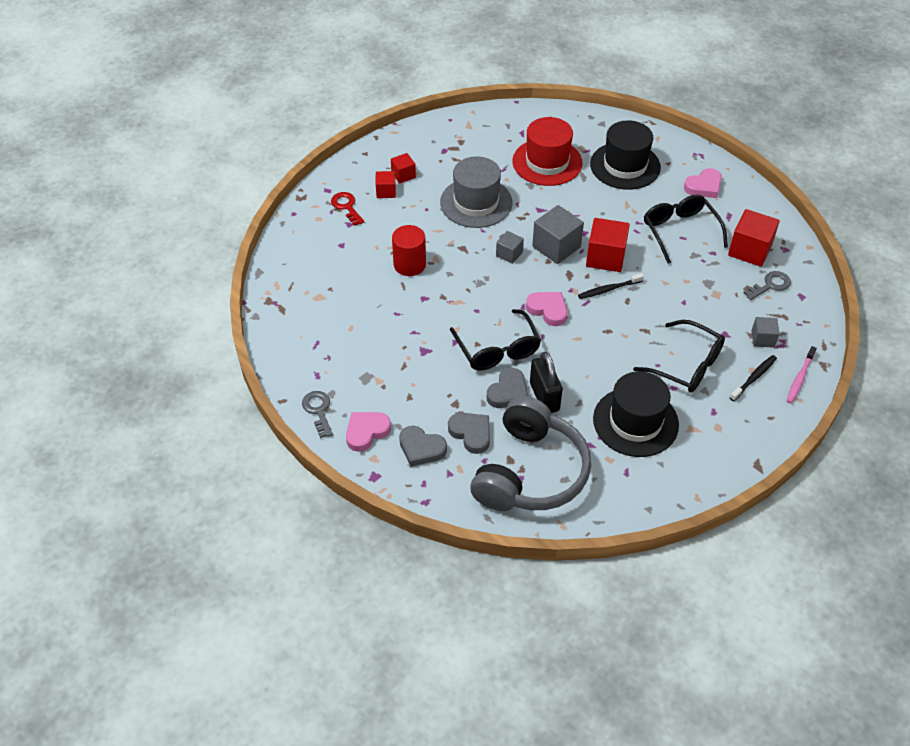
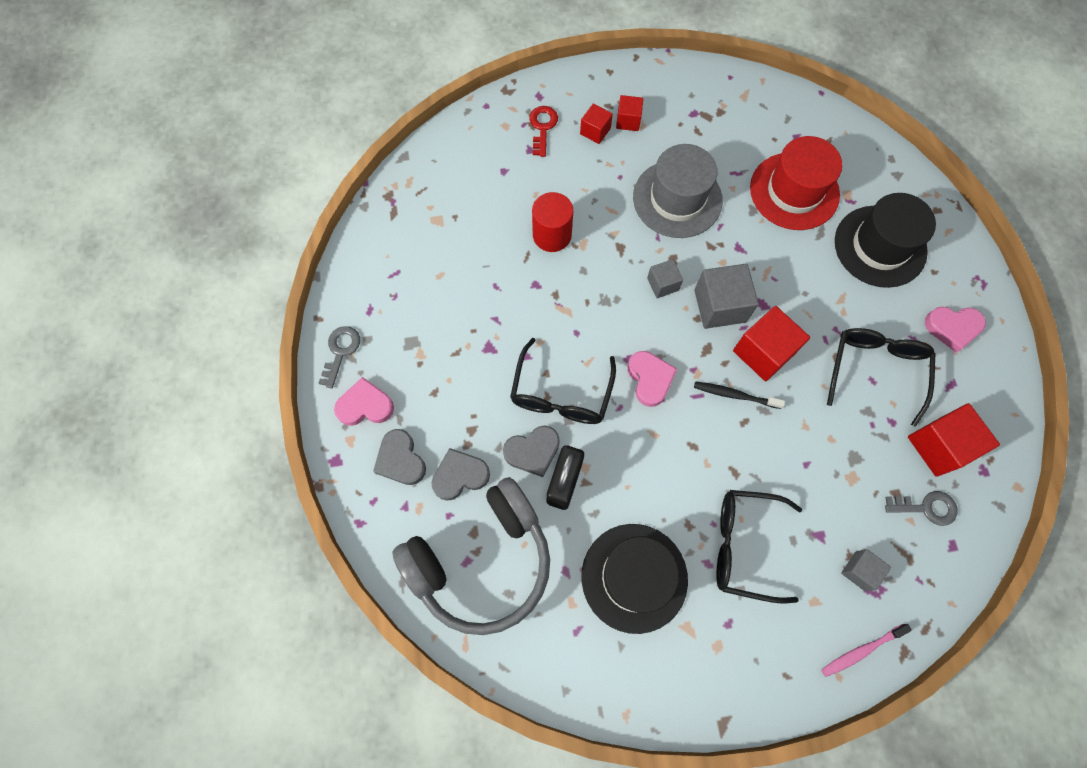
camera: 35 degrees right, 20 degrees up
grey heart [448,413,490,454] -> grey heart turned 105 degrees counterclockwise [431,448,490,501]
black glasses [633,320,725,393] -> black glasses turned 120 degrees clockwise [716,490,802,604]
black toothbrush [730,355,777,401] -> none

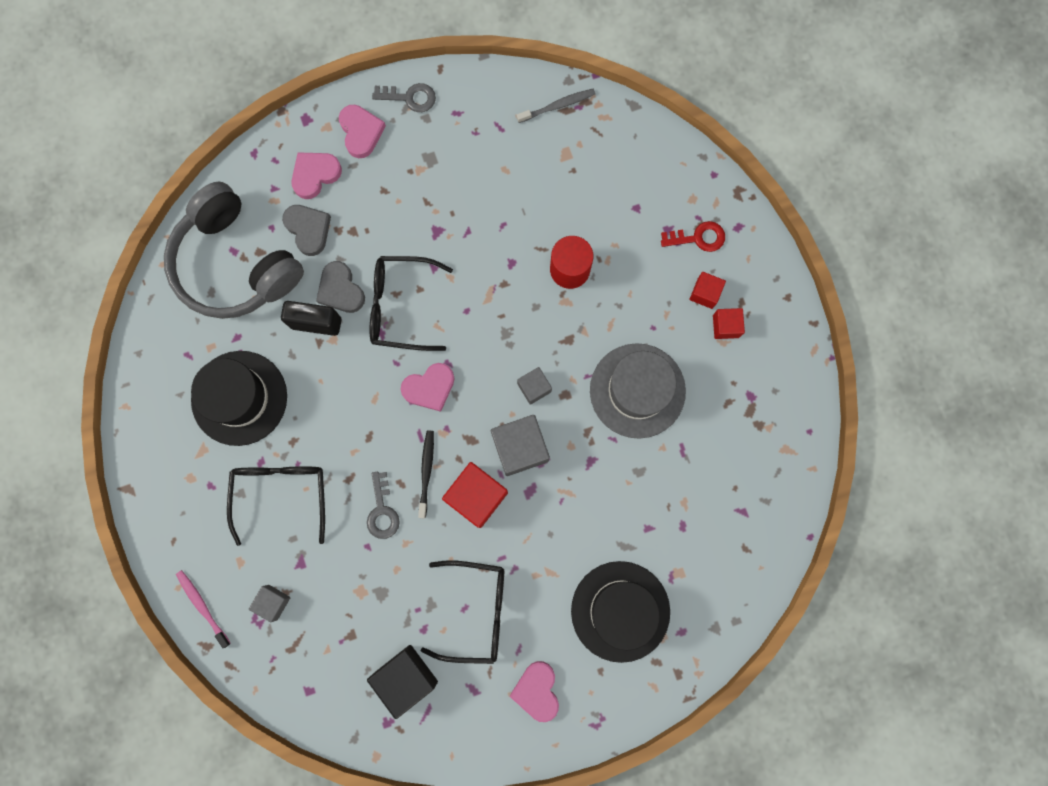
camera: 80 degrees right, 10 degrees up
grey heart [373,429,426,485] -> pink heart [291,152,342,199]
red hat [750,136,842,230] -> none
grey key [885,491,957,526] -> grey key moved to [367,472,400,539]
red cube [908,403,1000,477] -> black cube [367,645,438,719]
none -> grey toothbrush [516,89,595,123]

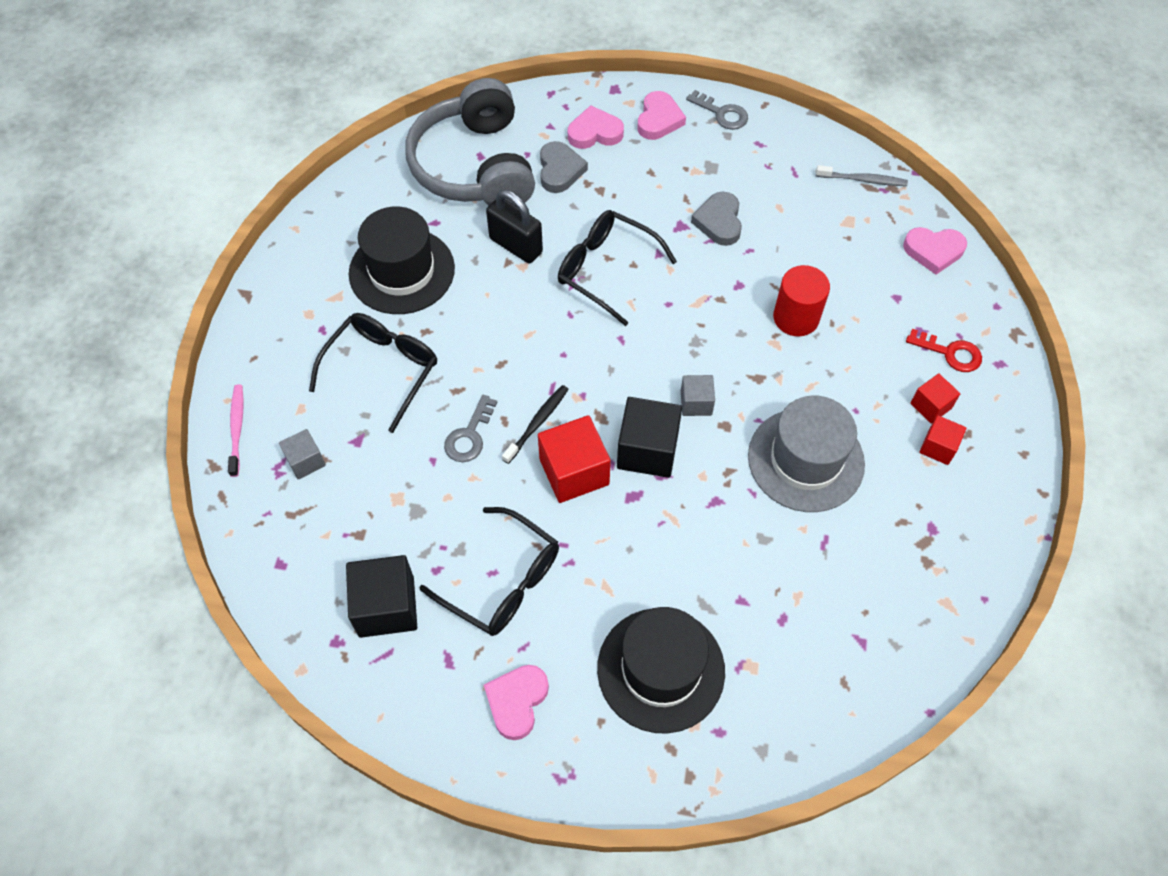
camera: 30 degrees right, 20 degrees down
grey heart [316,261,365,313] -> grey heart moved to [691,192,742,246]
pink heart [400,363,454,412] -> pink heart moved to [903,227,967,275]
grey cube [491,415,550,476] -> black cube [617,397,682,478]

